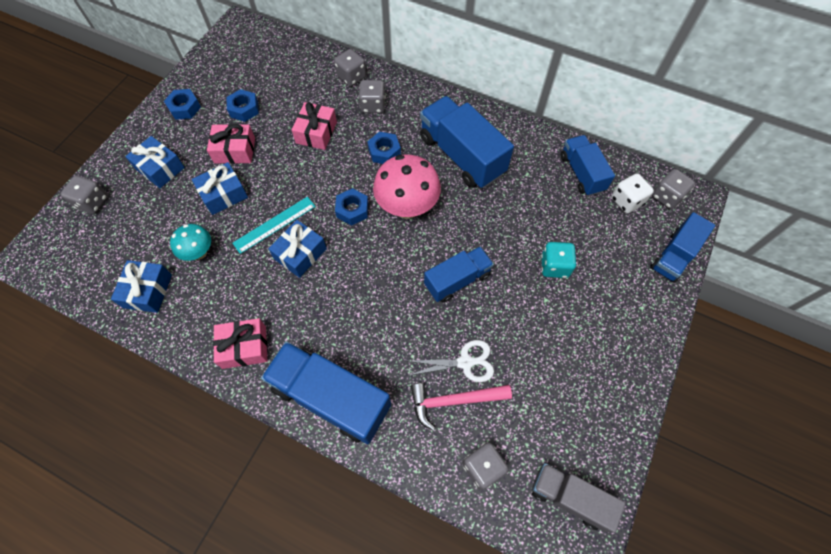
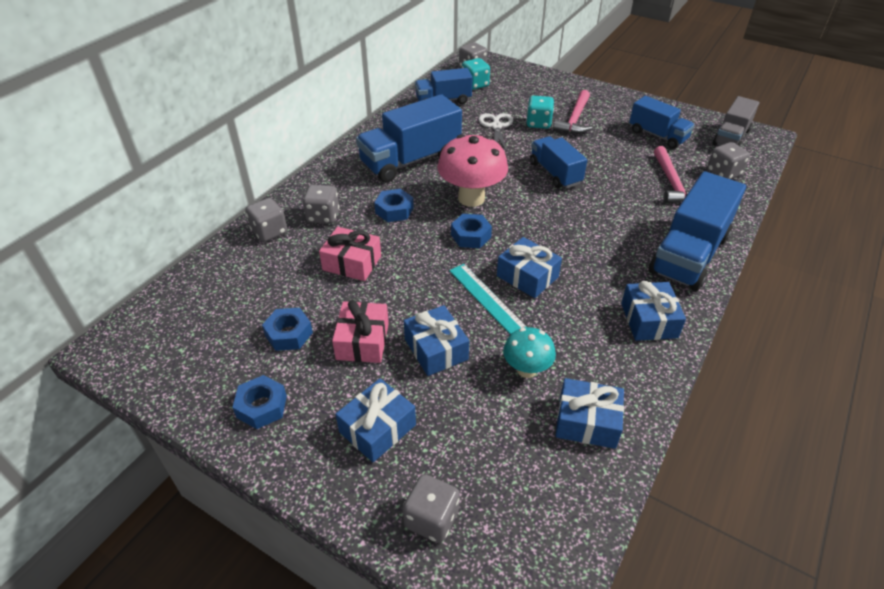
camera: 85 degrees left, 20 degrees down
pink gift [213,318,267,369] -> blue gift [621,281,686,341]
white scissors [407,340,494,382] -> white scissors moved to [479,113,513,152]
white dice [611,173,654,214] -> turquoise dice [462,58,490,90]
blue truck [650,212,715,283] -> blue truck moved to [629,96,695,149]
none -> pink hammer [553,90,592,134]

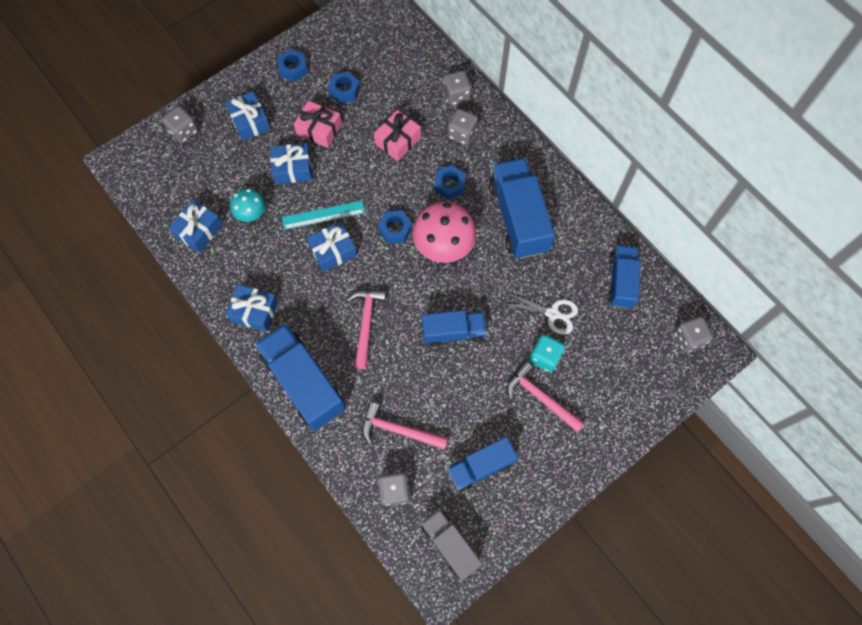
camera: 110 degrees right, 25 degrees up
turquoise dice [462,58,490,90] -> none
none -> pink hammer [346,289,386,369]

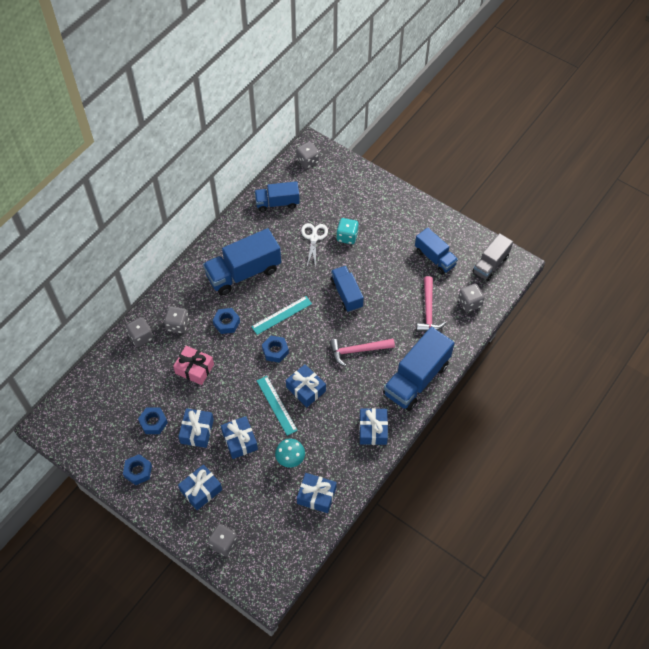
camera: 105 degrees left, 10 degrees down
pink gift [294,101,342,148] -> blue gift [178,408,214,448]
pink mushroom [412,202,476,263] -> turquoise ruler [251,296,312,335]
pink hammer [507,361,585,433] -> none

